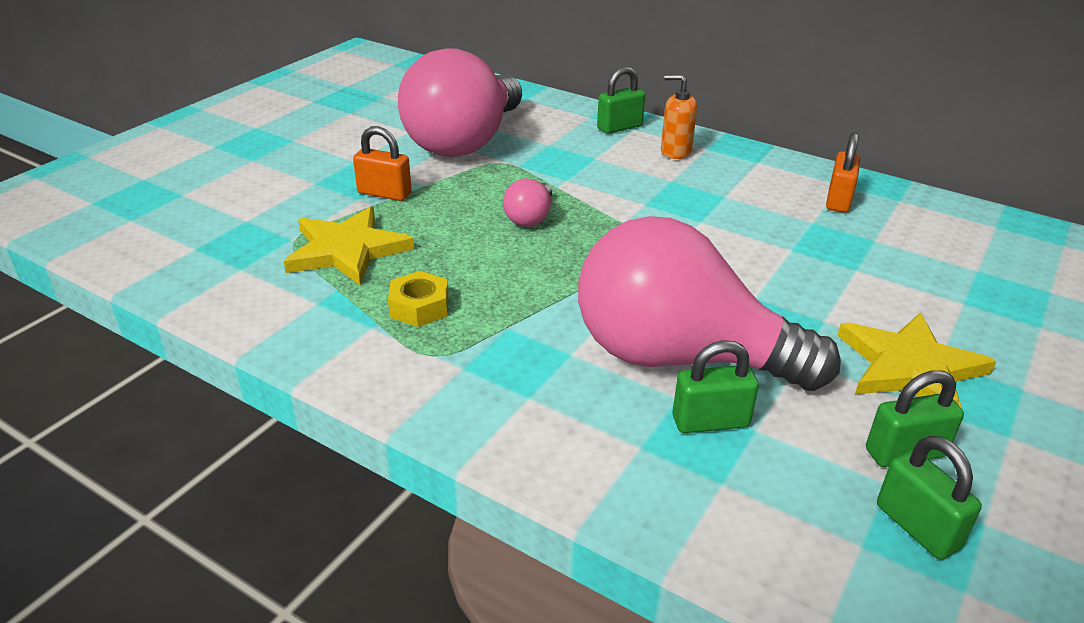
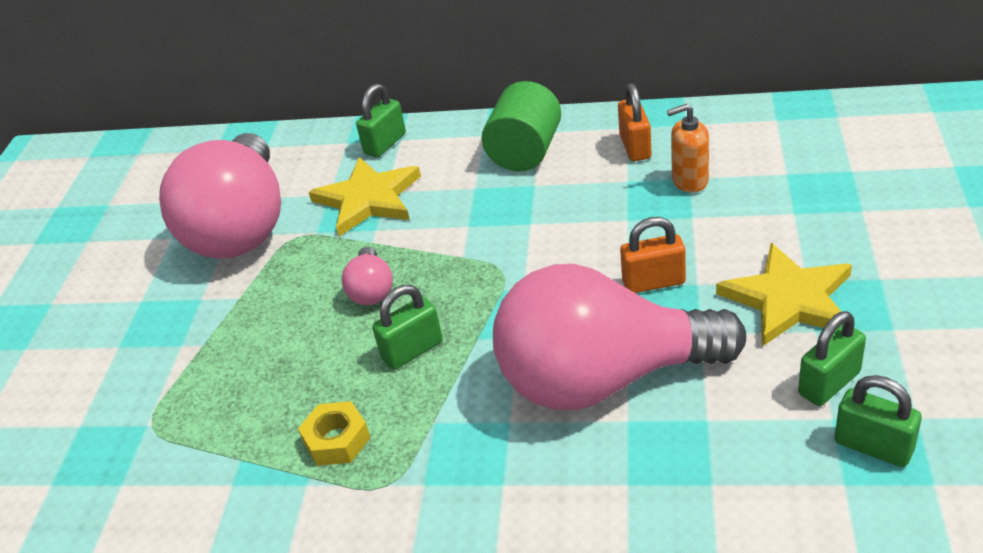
camera: 20 degrees left, 5 degrees up
yellow star [284,206,414,286] -> yellow star moved to [309,157,421,236]
orange padlock [353,126,412,201] -> orange padlock moved to [620,217,686,293]
orange soap dispenser [661,74,697,159] -> orange soap dispenser moved to [667,104,709,193]
green padlock [672,340,759,433] -> green padlock moved to [372,285,443,370]
none -> green cylinder [481,81,561,171]

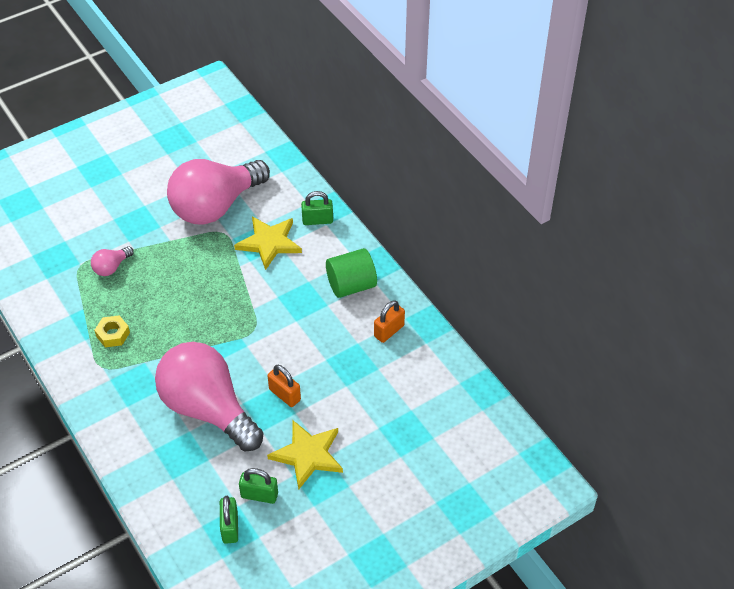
camera: 45 degrees right, 10 degrees up
pink light bulb [342,247,393,305] -> pink light bulb moved to [91,246,134,276]
green padlock [372,285,443,370] -> none
orange soap dispenser [667,104,709,193] -> none

